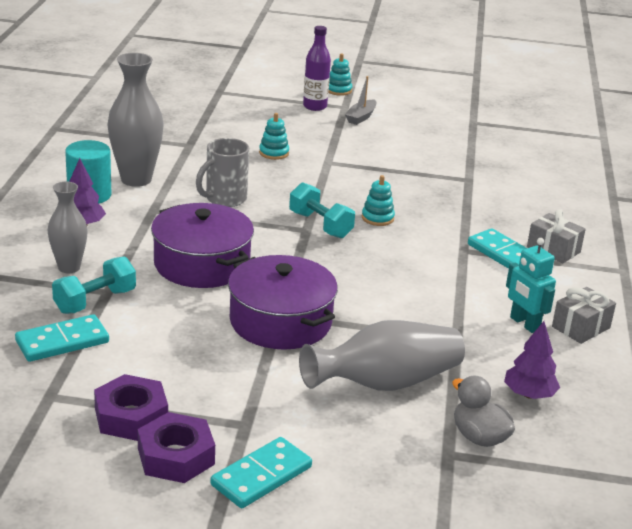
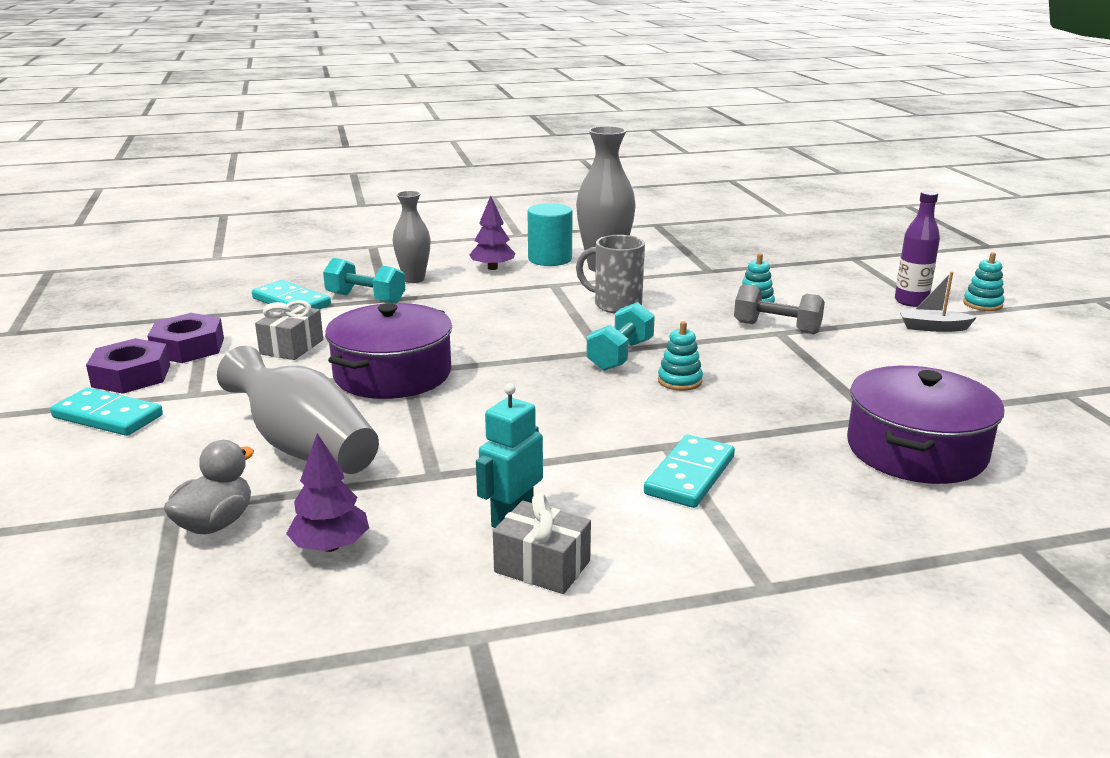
camera: 70 degrees right, 5 degrees down
purple pot [151,203,254,288] -> purple pot moved to [847,366,1004,484]
grey gift [527,209,586,263] -> grey gift moved to [255,300,323,360]
none -> grey dumbbell [734,284,825,334]

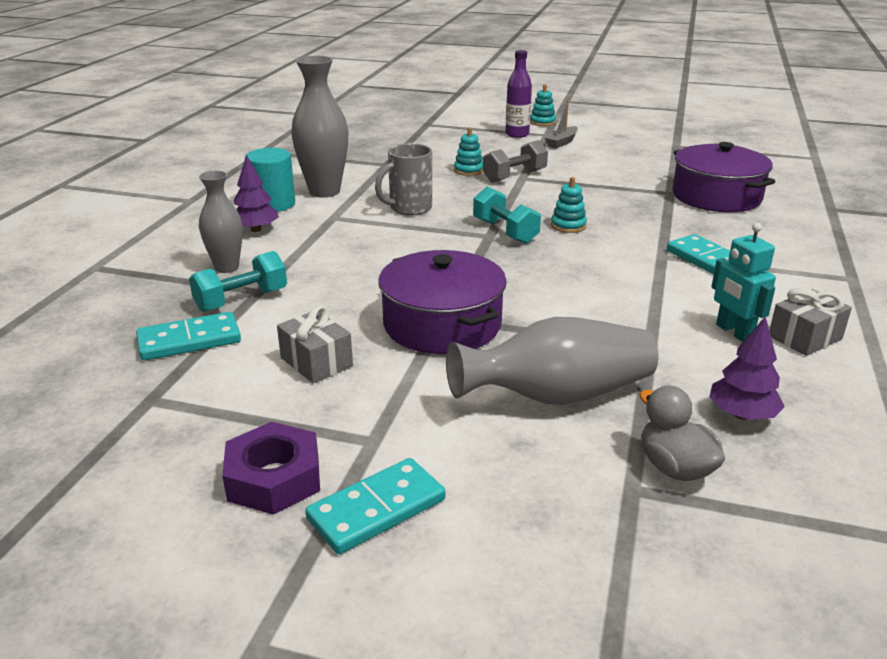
camera: 60 degrees left, 5 degrees up
purple nut [148,313,224,363] -> none

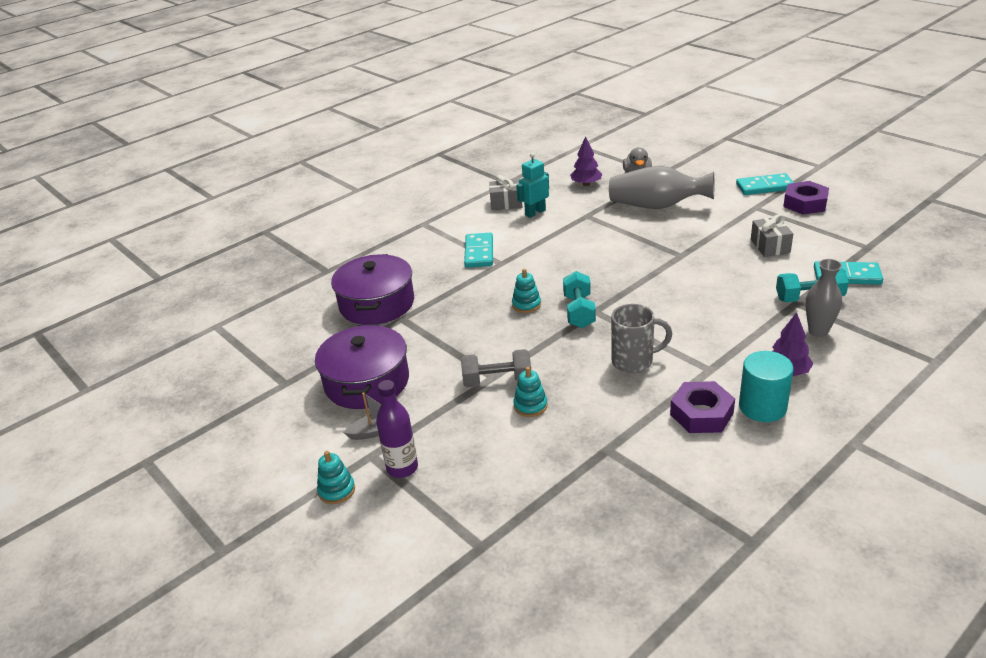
camera: 145 degrees left, 5 degrees up
grey vase [291,56,349,198] -> purple nut [670,381,735,433]
purple pot [378,250,507,354] -> purple pot moved to [315,324,409,409]
turquoise robot [711,223,776,342] -> turquoise robot turned 135 degrees counterclockwise [516,153,549,218]

